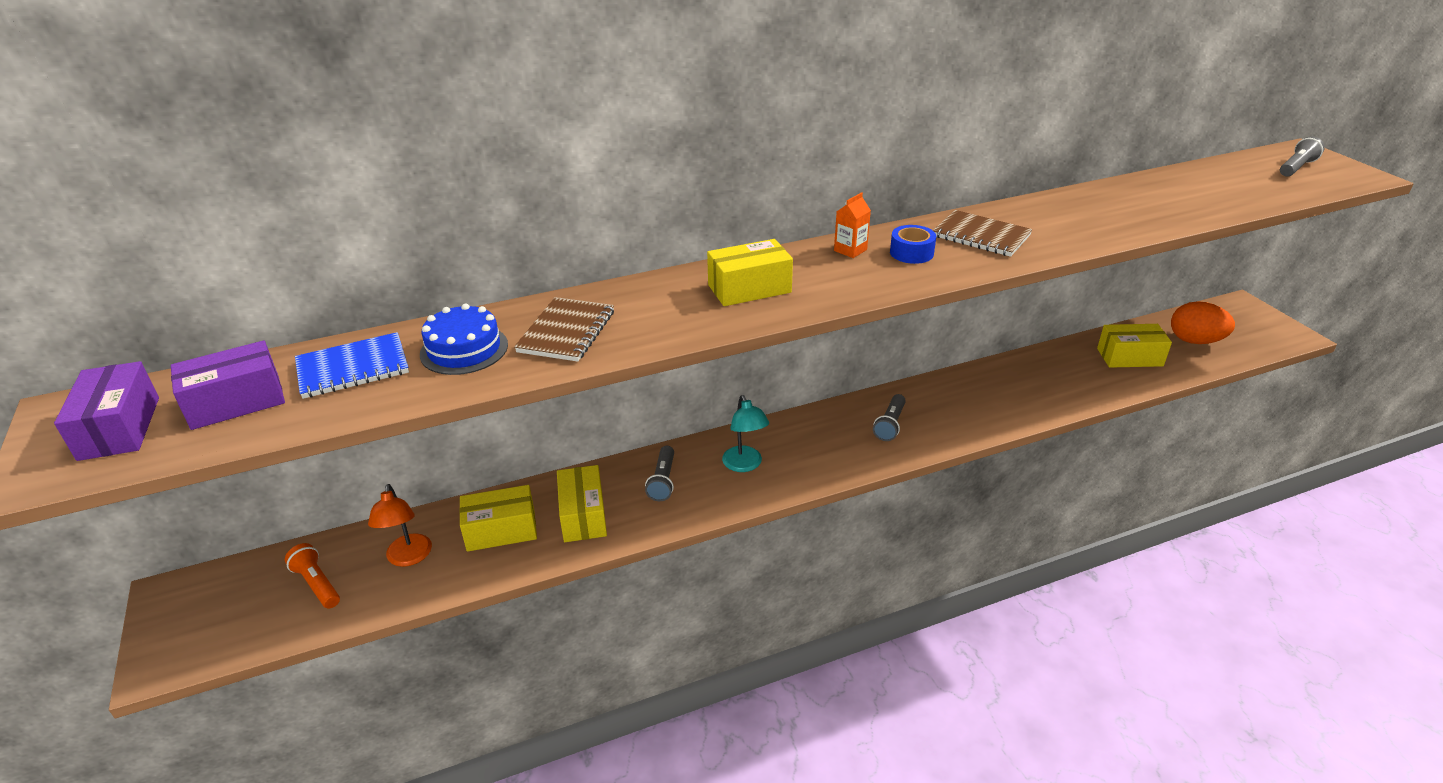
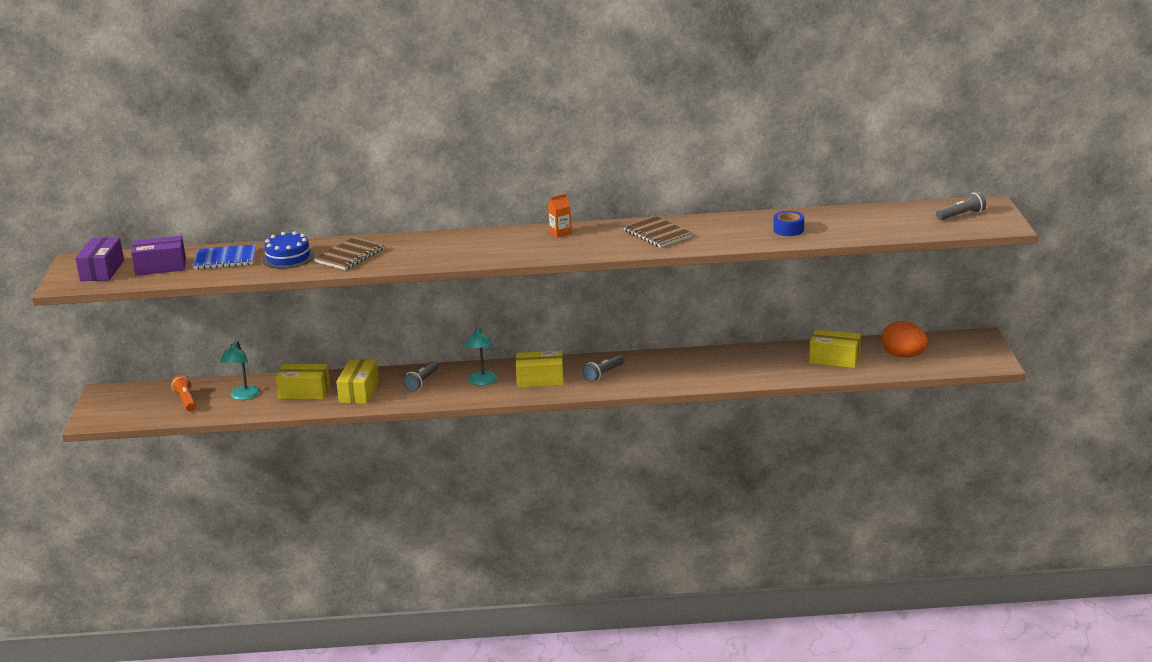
camera: 20 degrees right, 10 degrees down
orange lamp [368,484,432,567] -> turquoise lamp [220,340,260,400]
yellow box [707,239,793,306] -> yellow box moved to [516,351,564,388]
blue tape [890,225,936,264] -> blue tape moved to [773,211,804,236]

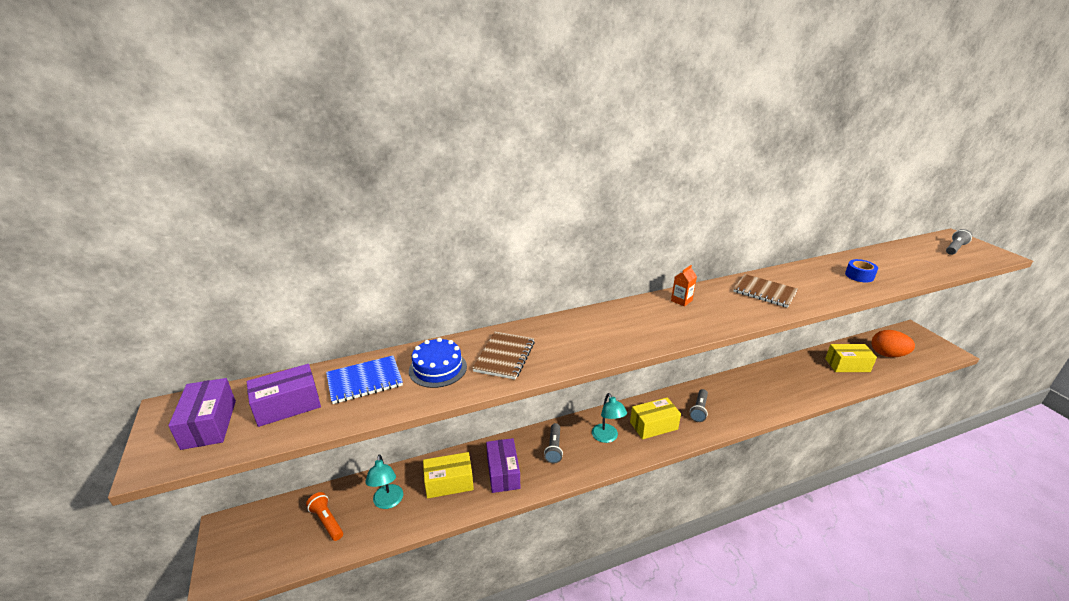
camera: 20 degrees left, 5 degrees up
yellow box [336,360,379,404] -> purple box [486,438,520,493]

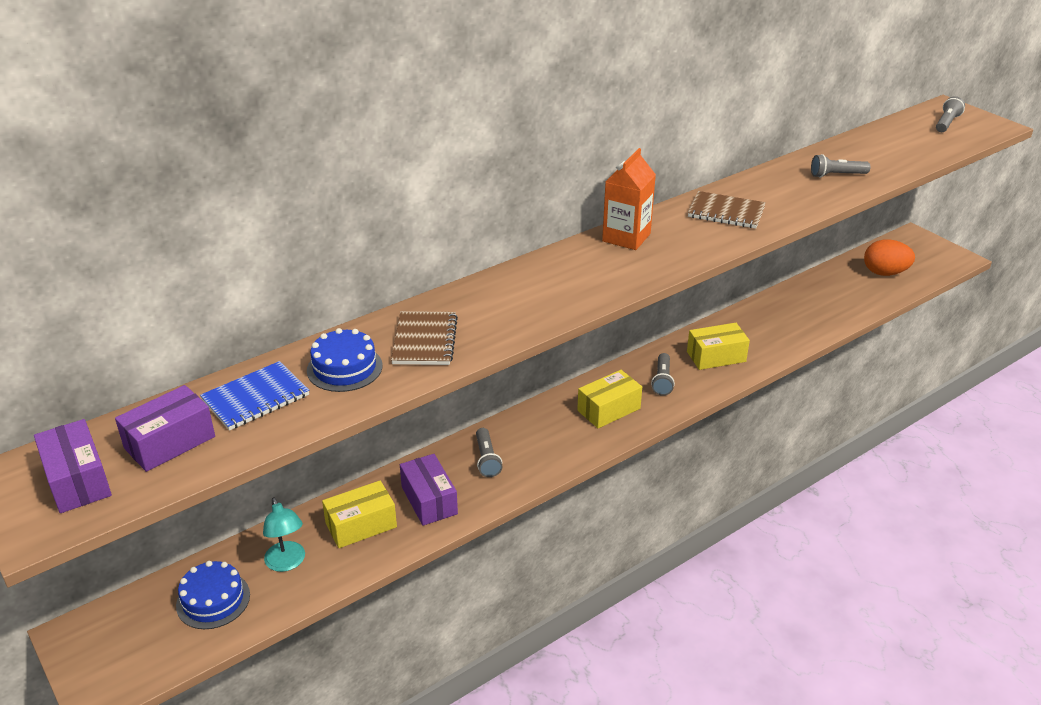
camera: 15 degrees left, 5 degrees up
orange flashlight [306,492,343,541] -> blue cake [176,561,250,629]
turquoise lamp [592,393,627,443] -> none
orange carton [671,265,697,307] -> orange carton [602,148,656,250], size x1.81
yellow box [825,344,877,372] -> yellow box moved to [687,323,750,370]
blue tape [845,259,878,283] -> grey flashlight [811,154,870,178]

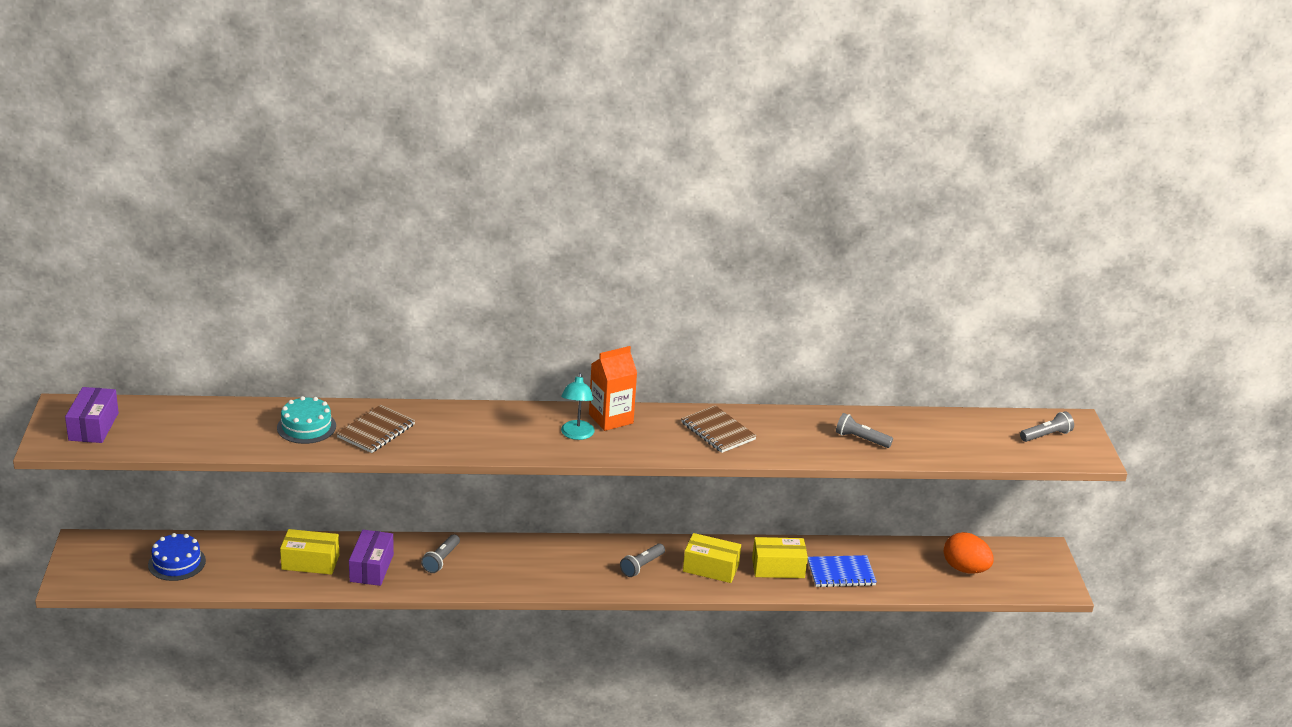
camera: 30 degrees right, 5 degrees down
purple box [115,385,215,472] -> none
blue notebook [200,361,309,431] -> blue notebook moved to [807,555,877,587]
turquoise lamp [263,498,305,572] -> turquoise lamp moved to [561,373,595,440]
blue cake [307,328,383,392] -> turquoise cake [277,396,336,444]
yellow box [577,370,642,428] -> yellow box moved to [752,537,808,578]

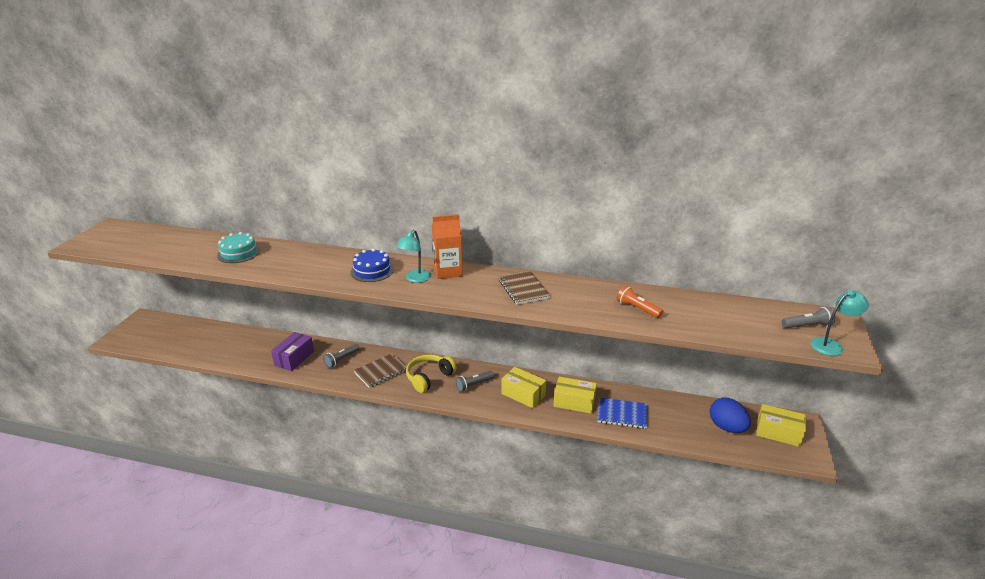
camera: 20 degrees right, 0 degrees up
purple box [65,387,119,443] -> none
blue cake [148,533,206,581] -> blue cake moved to [351,249,394,282]
yellow box [280,529,339,575] -> yellow box moved to [756,404,806,447]
brown notebook [336,405,415,453] -> brown notebook moved to [354,353,407,388]
grey flashlight [836,413,893,448] -> orange flashlight [617,286,663,318]
orange egg [944,532,994,573] -> blue egg [710,398,751,433]
none -> yellow headphones [406,354,457,393]
none -> turquoise lamp [810,290,869,356]

